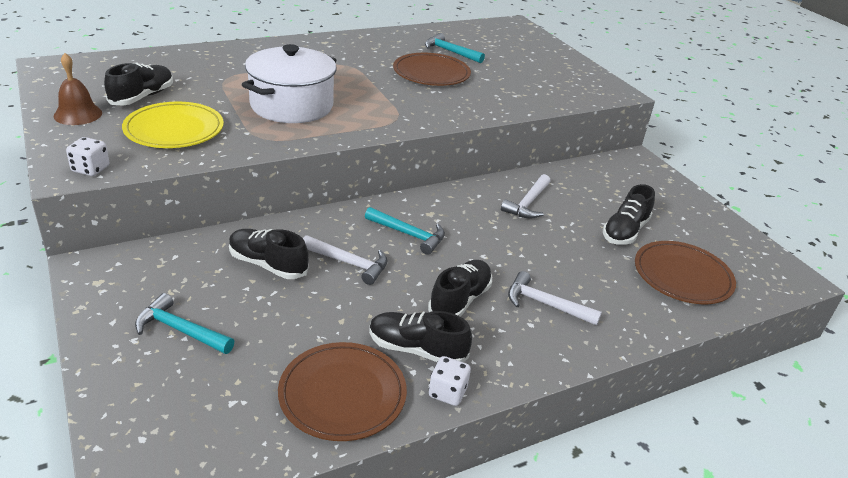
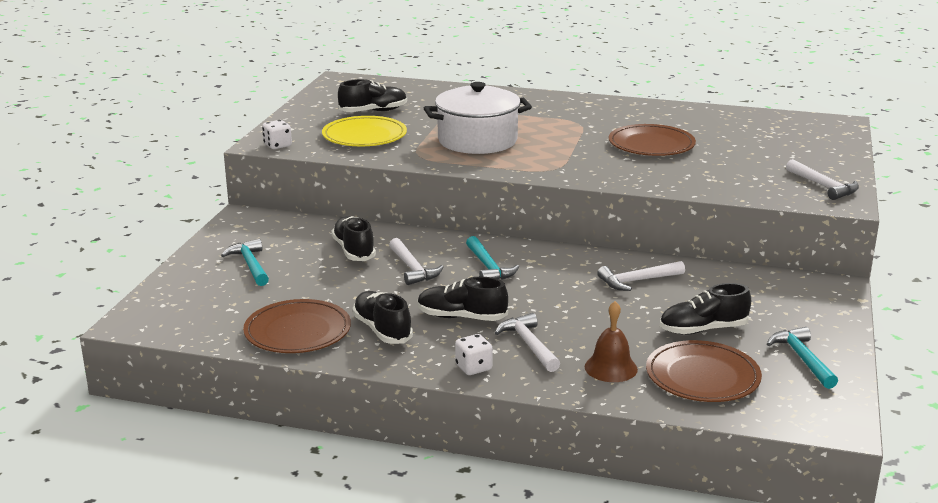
camera: 45 degrees right, 10 degrees down
brown bell [54,53,102,125] -> brown bell moved to [585,301,638,382]
turquoise hammer [425,33,485,63] -> turquoise hammer moved to [767,327,838,389]
black shoe [428,260,492,317] -> black shoe turned 150 degrees counterclockwise [418,277,508,321]
white dice [429,356,471,406] -> white dice moved to [455,334,493,375]
none -> white hammer [786,159,859,200]

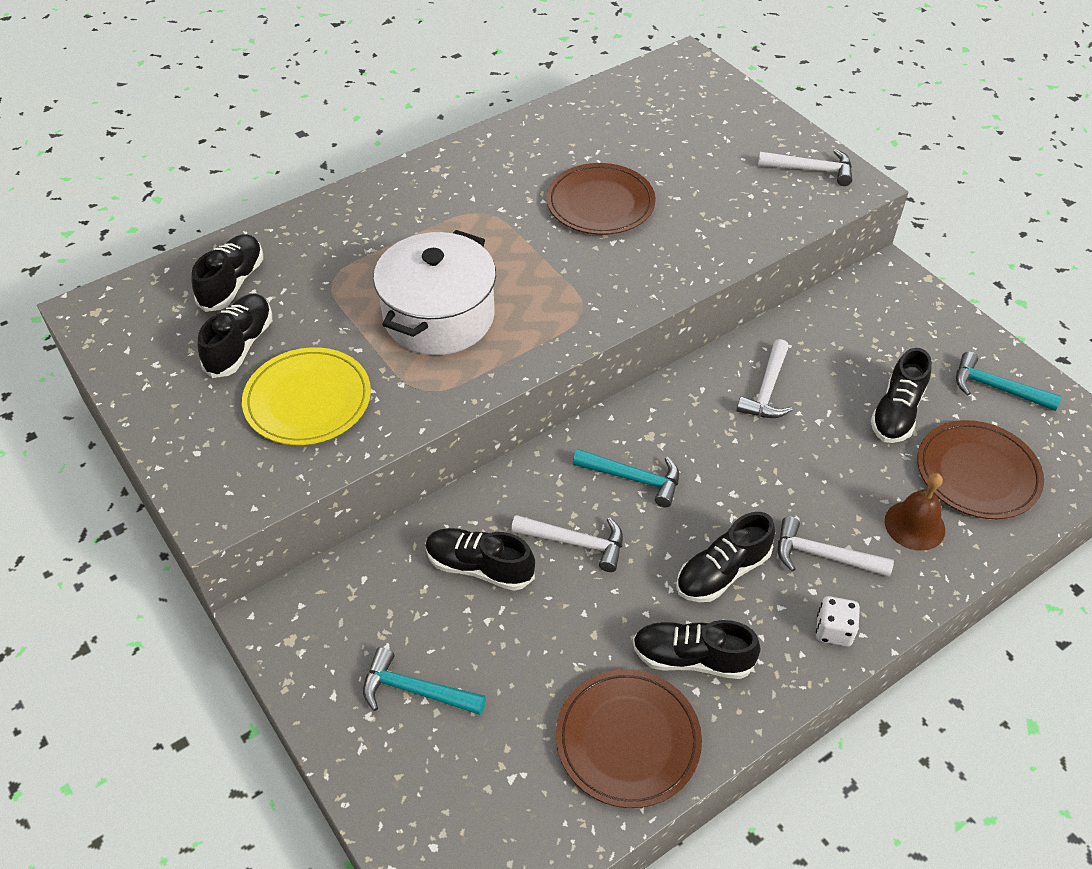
camera: 50 degrees left, 25 degrees up
white dice [262,120,292,149] -> none
none -> black shoe [191,234,263,312]

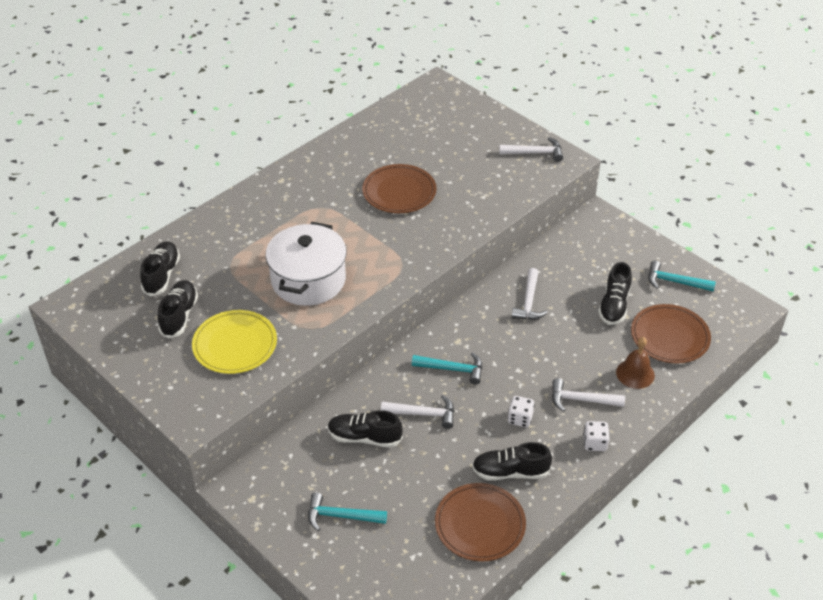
camera: 10 degrees left, 5 degrees down
black shoe [676,512,775,602] -> white dice [508,396,535,428]

